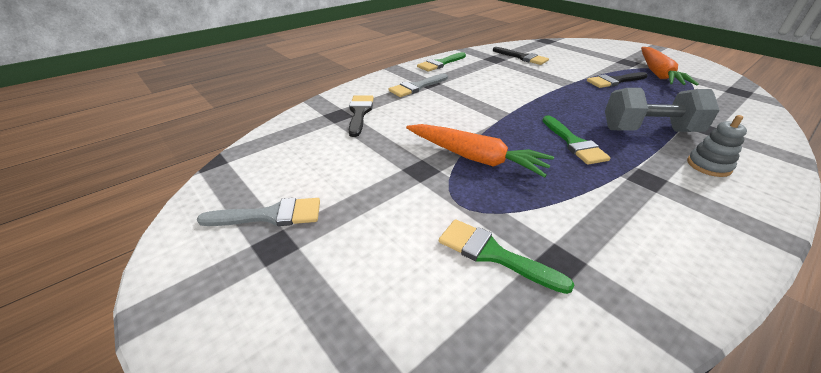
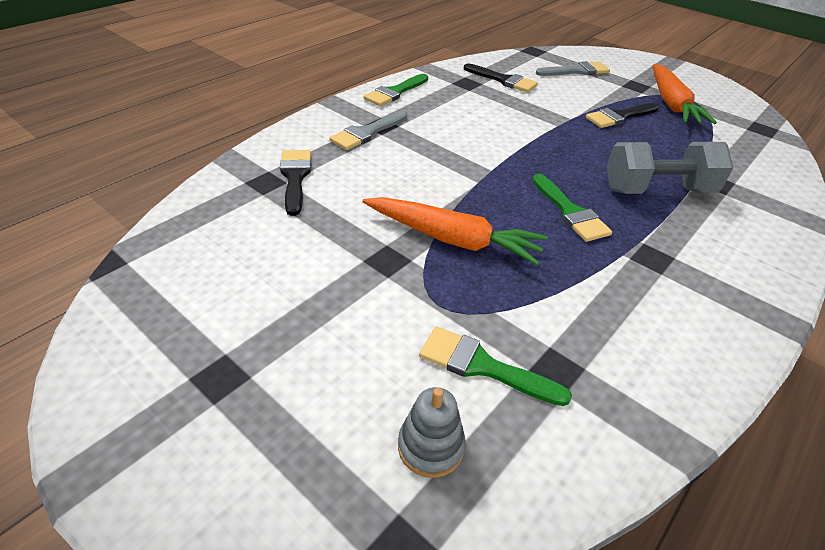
camera: 10 degrees left, 5 degrees up
grey brush [197,198,320,226] -> grey brush moved to [536,61,610,76]
grey stacking toy [687,115,747,177] -> grey stacking toy moved to [398,387,466,478]

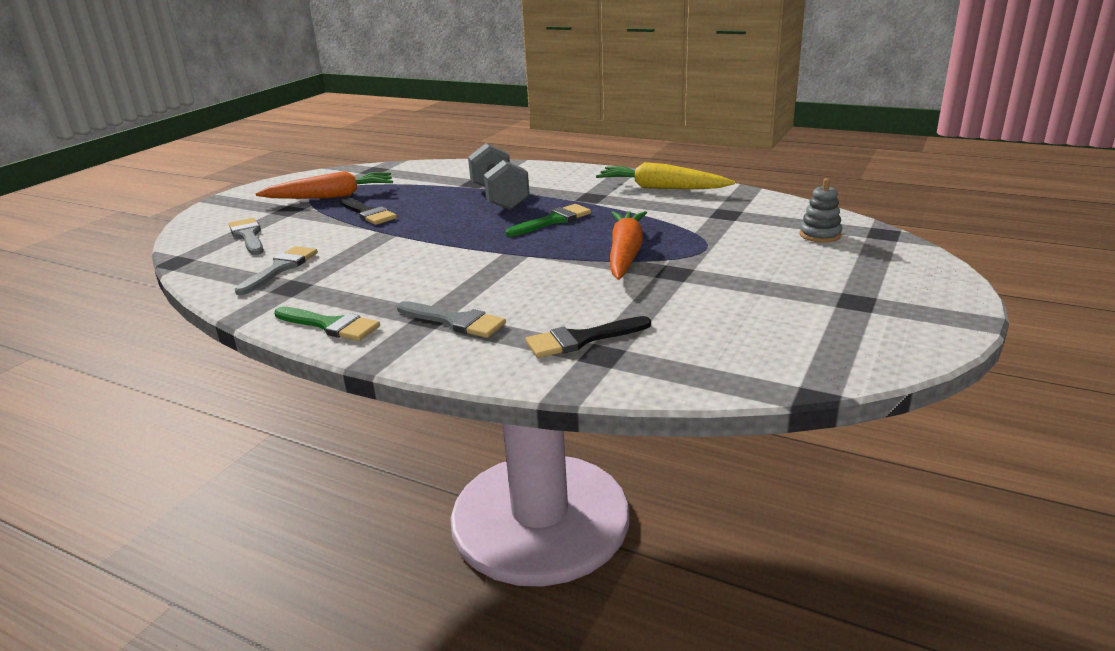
camera: 100 degrees left, 15 degrees down
green brush [419,326,572,406] -> none
black brush [464,63,538,92] -> grey brush [235,246,318,295]
none -> yellow carrot [596,162,735,189]

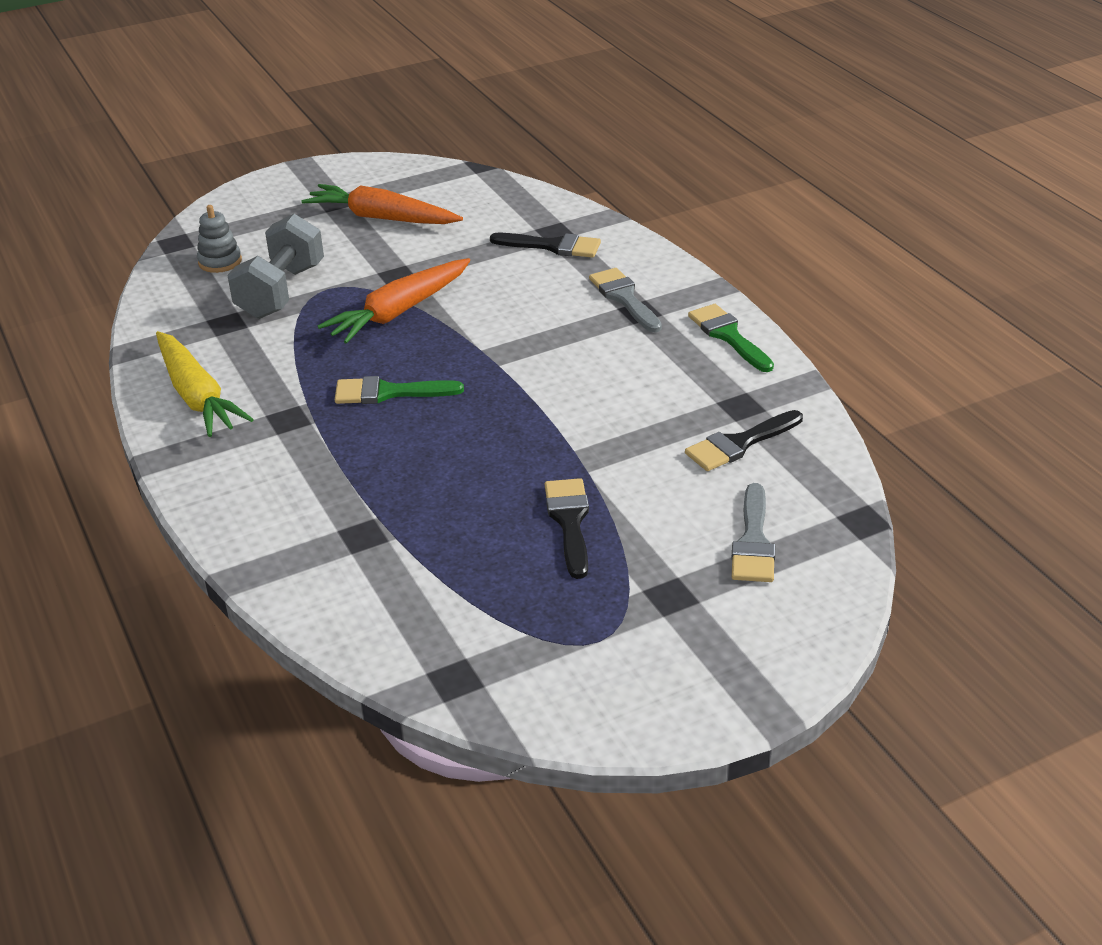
camera: 145 degrees left, 10 degrees up
grey brush [235,246,318,295] -> black brush [685,410,803,471]
orange carrot [255,171,393,199] -> orange carrot moved to [302,184,463,224]
grey dumbbell [468,143,530,210] -> grey dumbbell moved to [227,214,324,319]

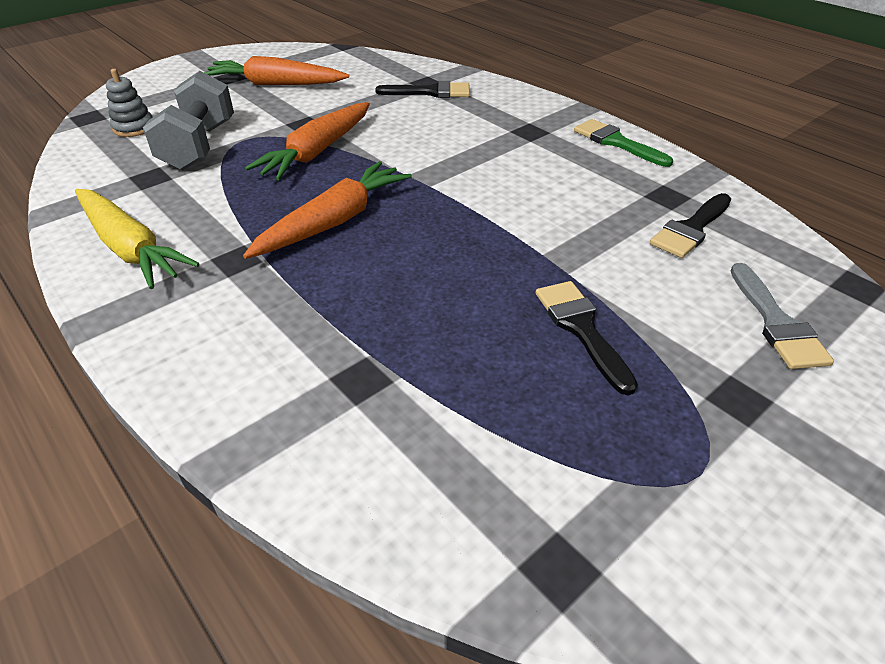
camera: 15 degrees left, 5 degrees up
green brush [335,376,464,404] -> orange carrot [243,161,412,259]
grey brush [589,268,662,333] -> none

